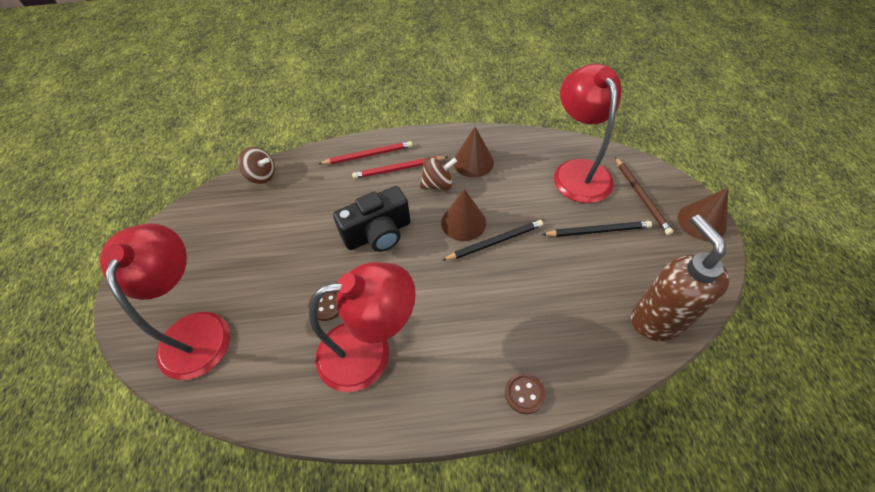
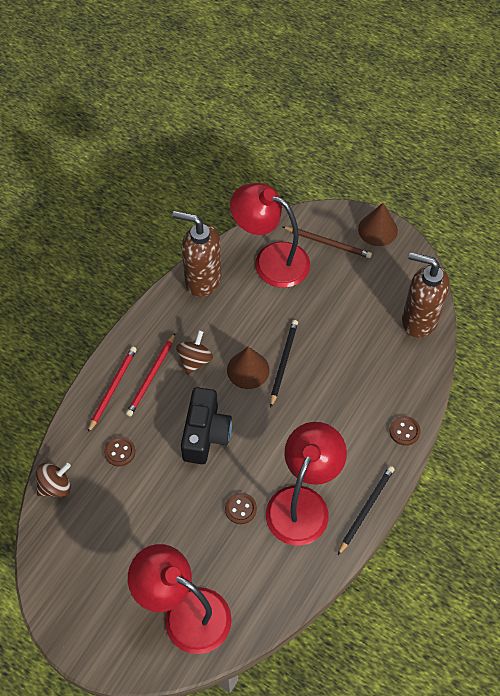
camera: 55 degrees left, 5 degrees up
brown cone [454,127,494,177] -> none
black pencil [542,221,652,237] -> black pencil moved to [338,466,394,555]
none -> brown button [104,436,135,467]
none -> brown soap dispenser [172,211,222,297]

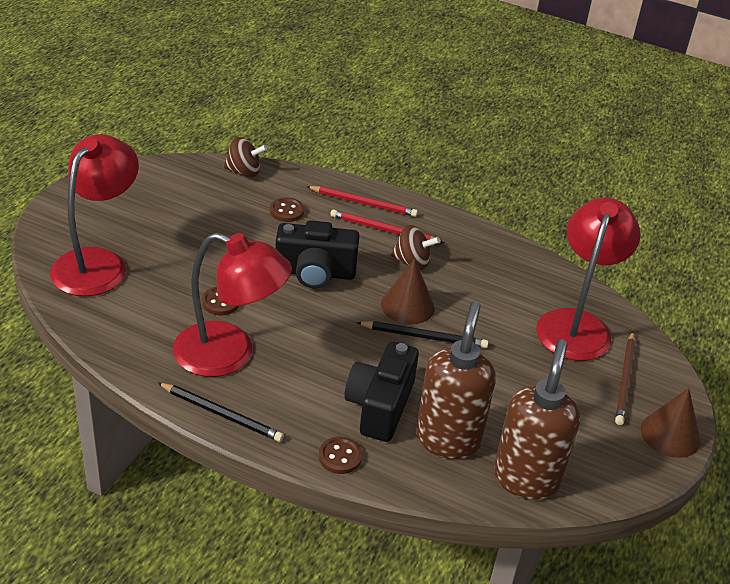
camera: 80 degrees right, 20 degrees down
brown spinning top [36,463,71,497] -> brown spinning top turned 45 degrees counterclockwise [224,137,267,177]
brown soap dispenser [172,211,222,297] -> brown soap dispenser moved to [416,301,496,459]
none -> black camera [344,342,419,442]

